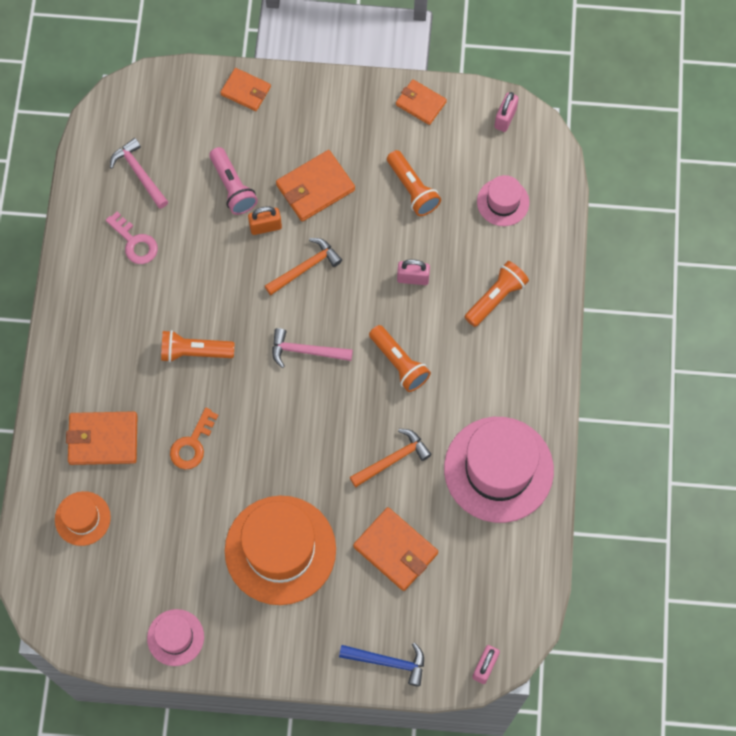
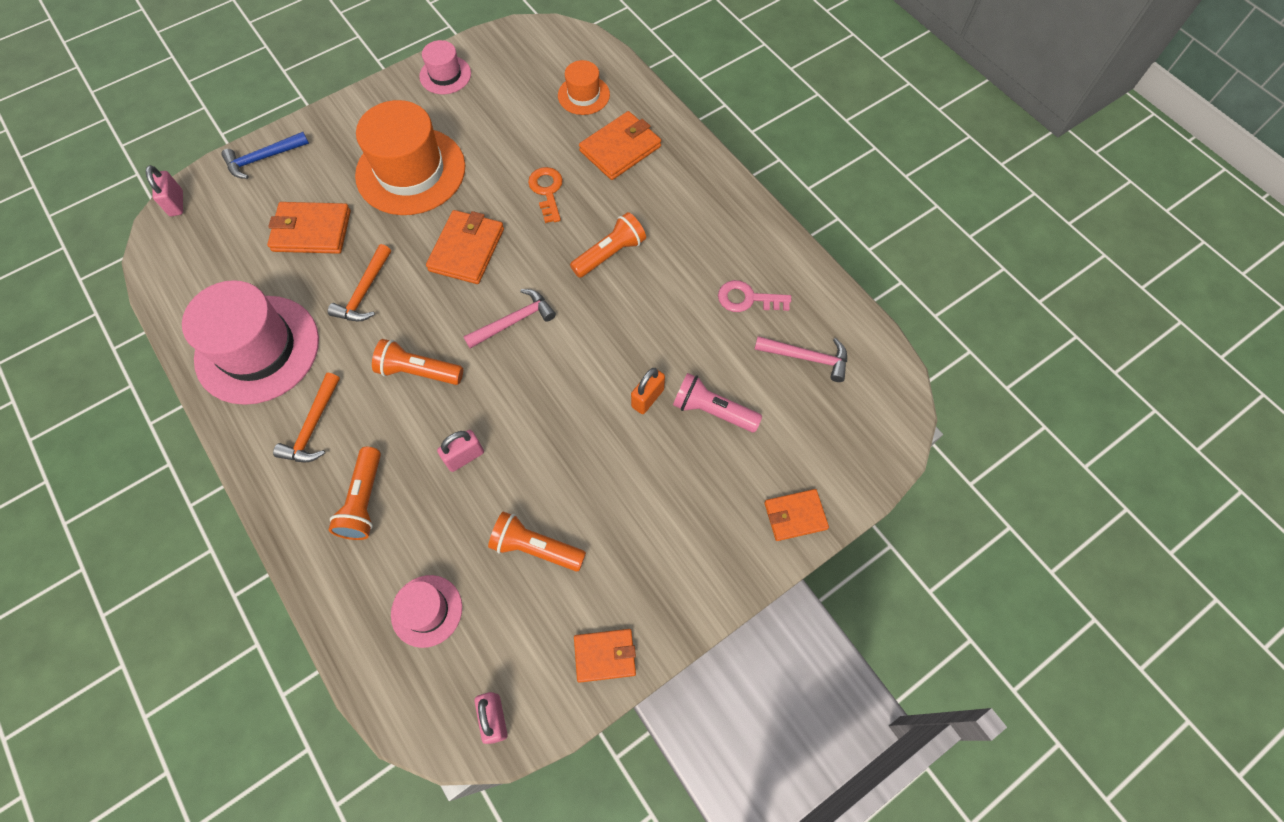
camera: 140 degrees right, 5 degrees down
orange hammer [265,238,342,295] -> orange hammer moved to [273,373,340,462]
orange wallet [276,150,355,222] -> orange wallet moved to [426,210,504,284]

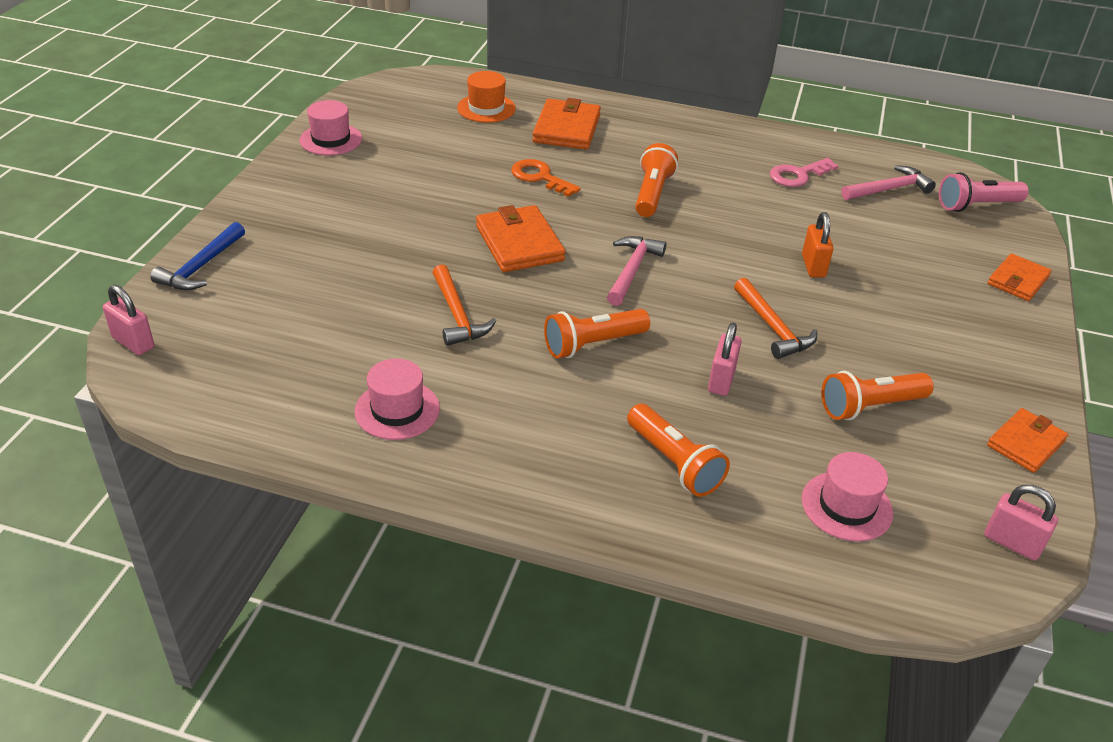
camera: 40 degrees left, 25 degrees down
pink hat [182,280,319,405] -> pink hat [355,359,440,440], size x0.50
orange wallet [267,202,351,254] -> none
orange hammer [273,373,340,462] -> orange hammer moved to [734,278,817,359]
orange hat [355,100,465,215] -> none
pink flashlight [673,373,762,432] -> pink flashlight moved to [939,172,1029,212]

